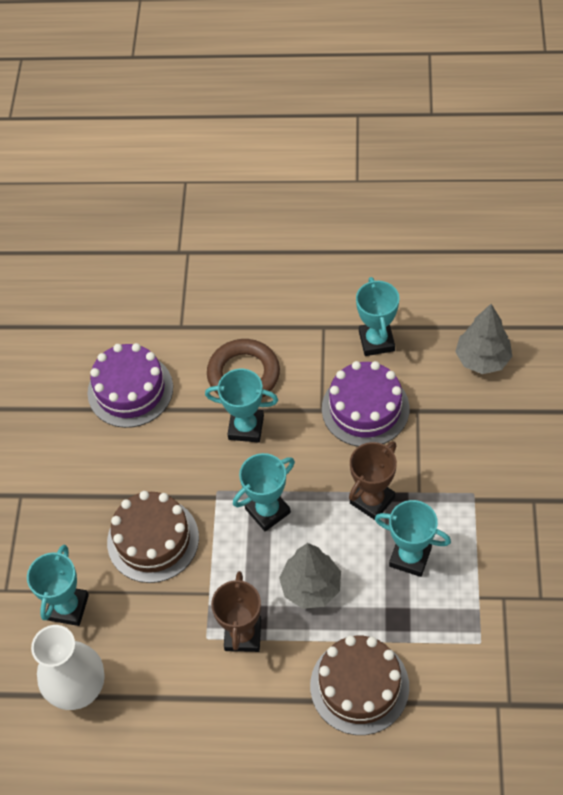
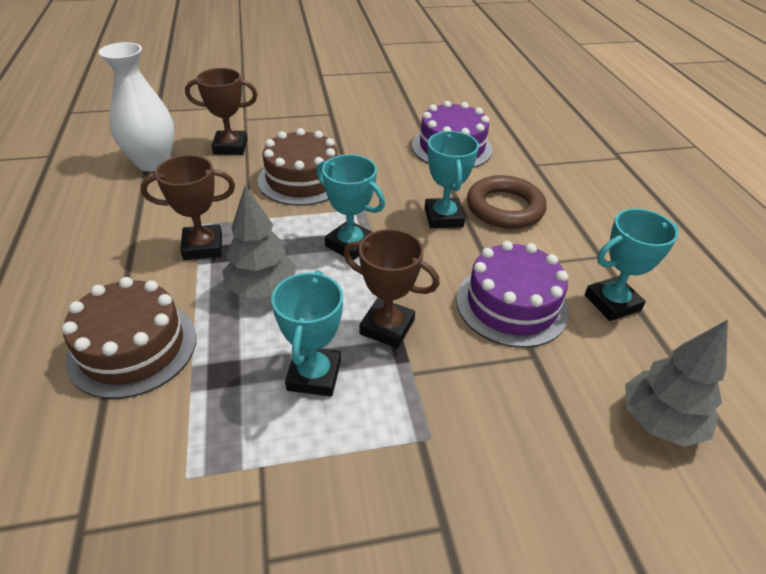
camera: 70 degrees right, 15 degrees down
turquoise trophy [27,545,89,626] -> brown trophy [185,68,258,155]

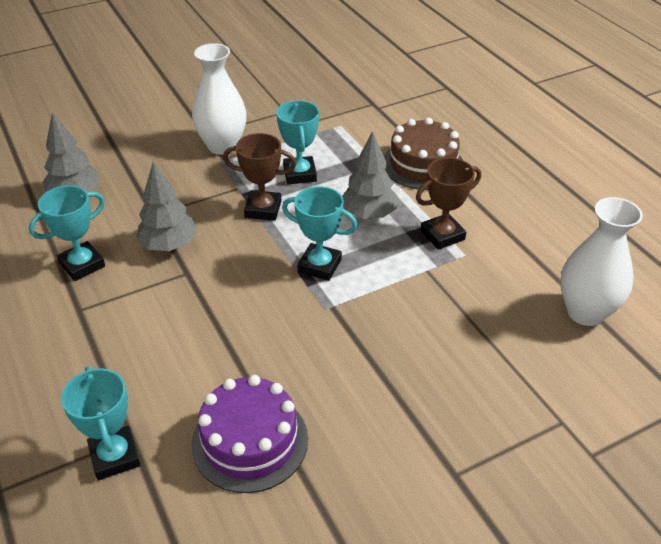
camera: 165 degrees right, 0 degrees up
brown trophy [185,68,258,155] -> none
brown cake [258,128,337,206] -> none
turquoise trophy [425,131,479,228] -> turquoise trophy moved to [61,366,140,480]
purple cake [456,241,569,348] -> grey tree [136,161,197,251]
brown ring [467,175,547,229] -> none
none -> white vase [192,43,247,155]

